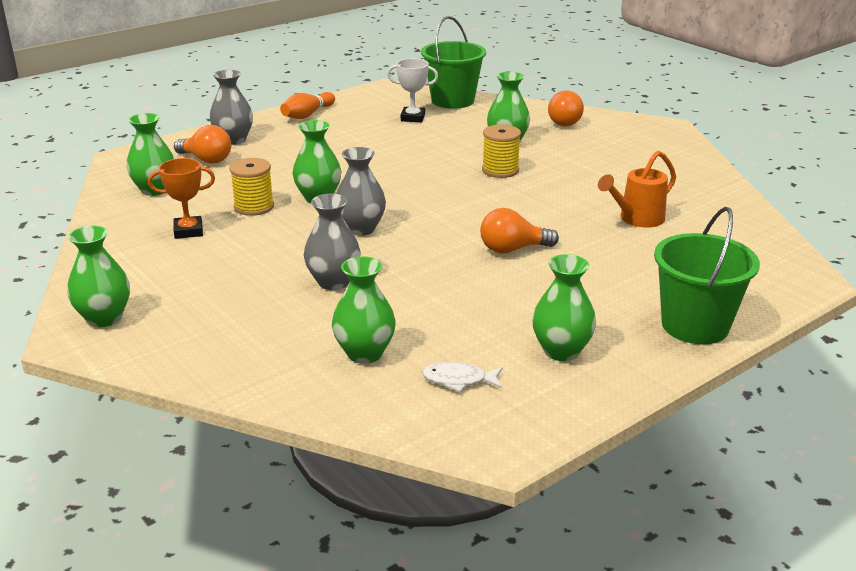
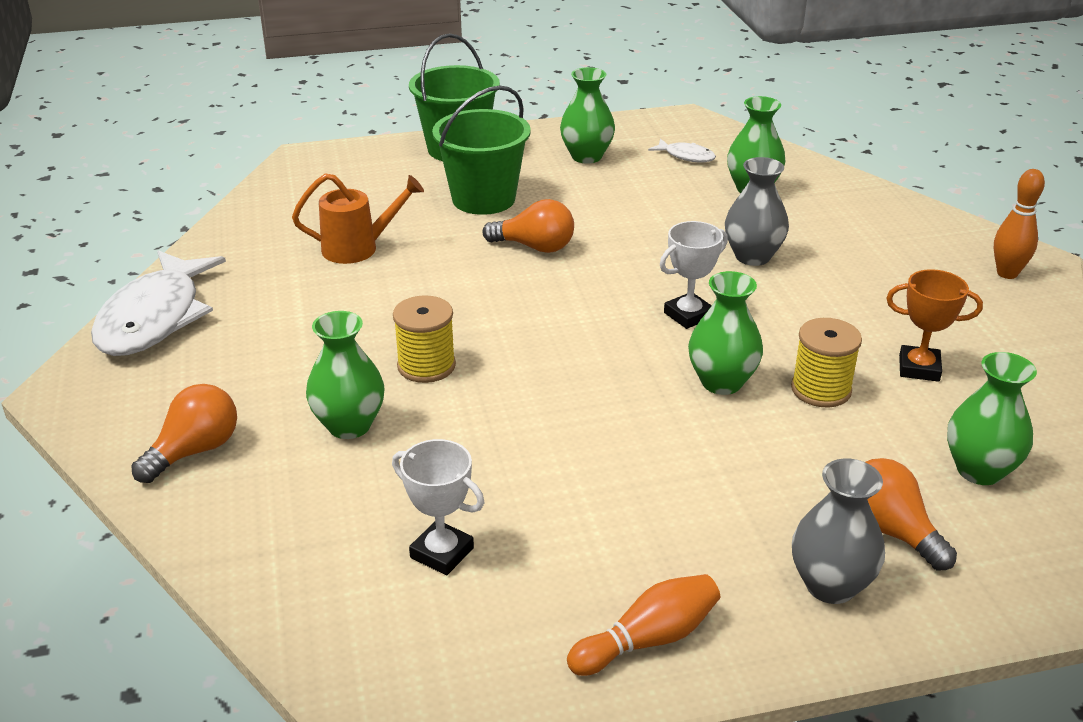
camera: 155 degrees left, 5 degrees up
green vase [67,225,130,327] -> orange bowling pin [994,169,1045,279]
grey vase [336,147,386,236] -> white trophy [660,221,728,329]
green bucket [421,16,486,109] -> green bucket moved to [432,86,531,215]
none -> white fish [91,250,226,356]

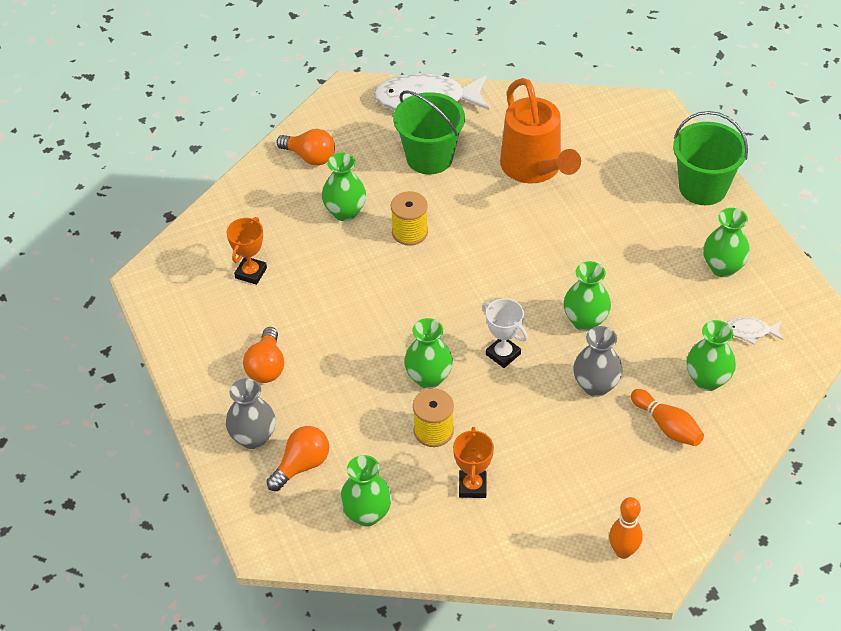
camera: 80 degrees right, 15 degrees up
orange watering can [292,173,424,264] -> orange watering can [500,78,581,183], size x1.62
white trophy [392,439,484,575] -> orange trophy [226,217,267,285]
green bucket [432,86,531,215] -> green bucket moved to [393,91,465,174]
orange light bulb [482,199,574,253] -> orange light bulb moved to [243,327,284,383]
orange bowling pin [567,574,720,676] -> orange bowling pin moved to [631,389,704,446]
white fish [648,138,716,162] -> white fish turned 75 degrees clockwise [727,317,783,344]
none -> green vase [564,261,611,331]

